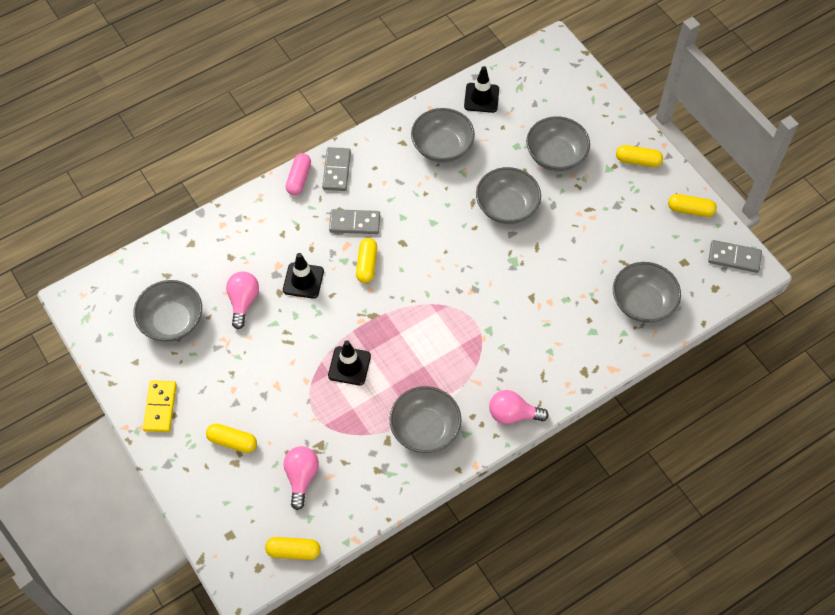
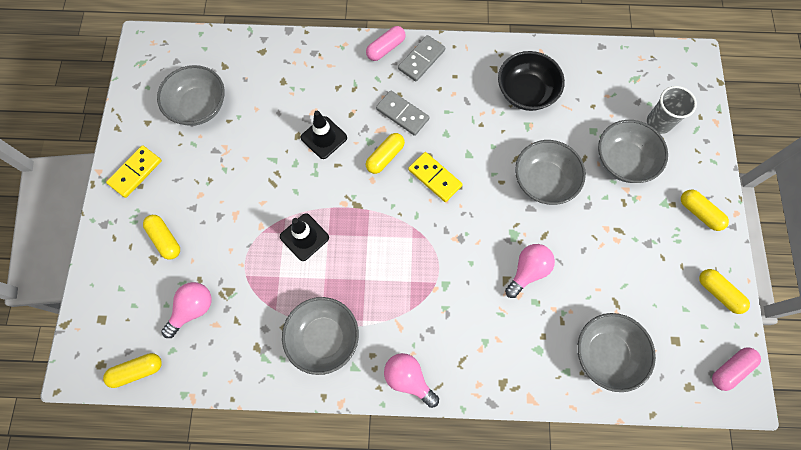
camera: 35 degrees right, 10 degrees up
pink light bulb [226,271,259,330] -> pink light bulb moved to [505,244,555,298]
yellow capsule [265,537,321,560] -> yellow capsule turned 60 degrees counterclockwise [103,353,162,388]
grey bowl [411,108,475,163] -> black bowl [498,51,565,111]
black traffic cone [464,66,499,113] -> none
grey domino [708,240,762,273] -> pink capsule [712,347,761,391]
none -> yellow domino [408,152,463,202]
none -> grey cup [647,86,697,134]

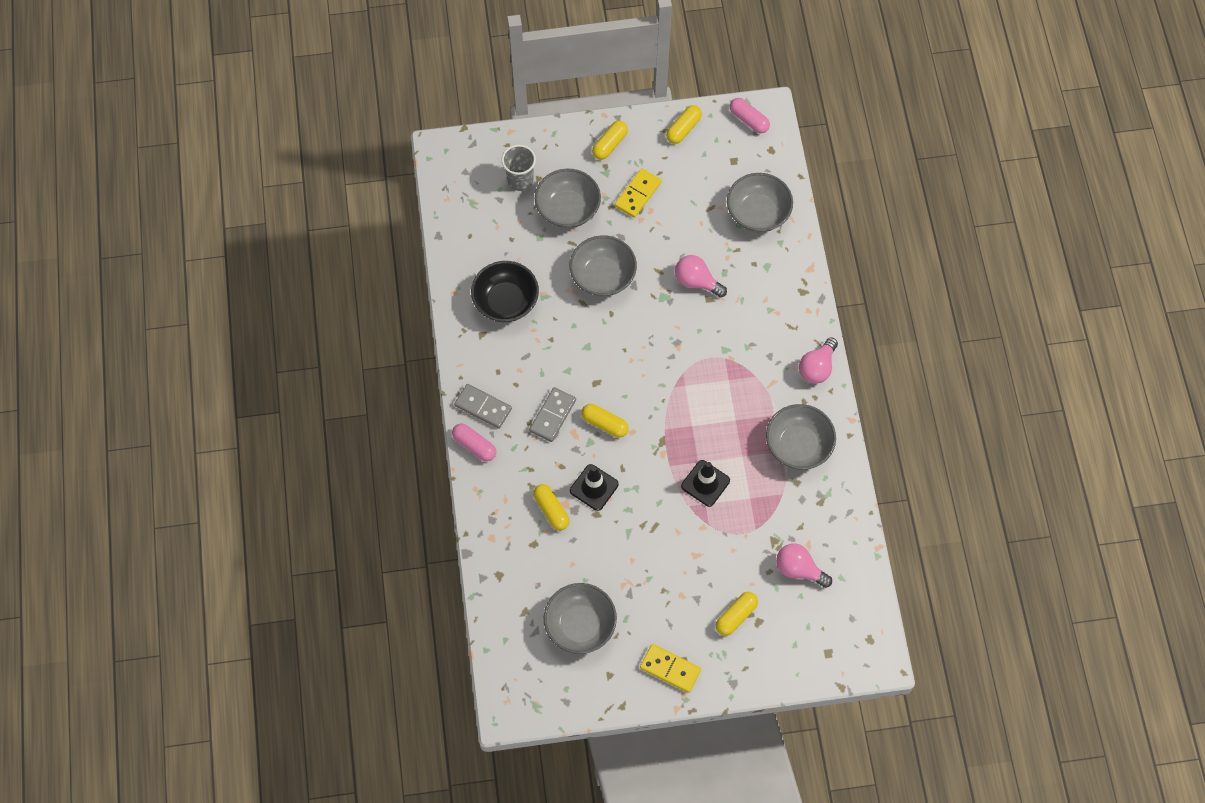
camera: 100 degrees left, 5 degrees down
yellow capsule [103,353,162,388] -> yellow capsule moved to [533,484,570,530]
yellow domino [408,152,463,202] -> yellow domino moved to [614,168,662,218]

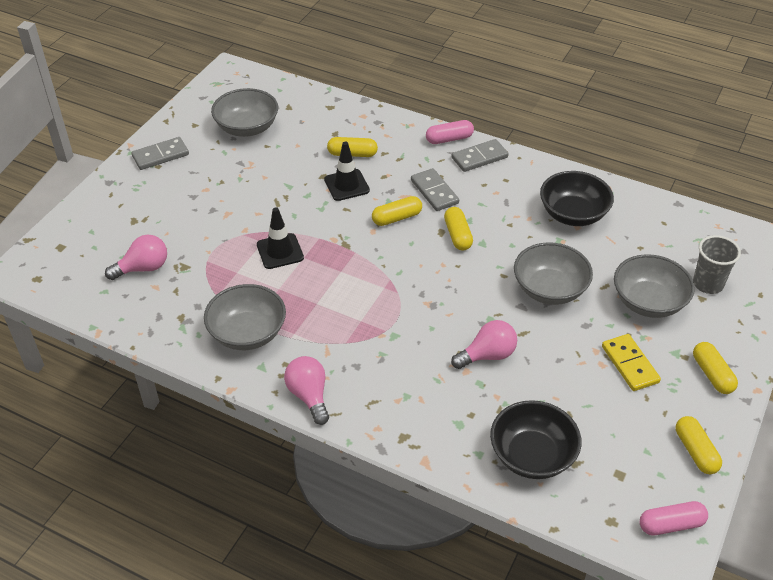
camera: 125 degrees right, 20 degrees down
yellow domino [640,644,701,693] -> grey domino [132,137,189,170]
yellow capsule [716,592,758,636] -> yellow capsule moved to [444,207,473,250]
grey bowl [727,173,793,232] -> black bowl [490,400,582,479]

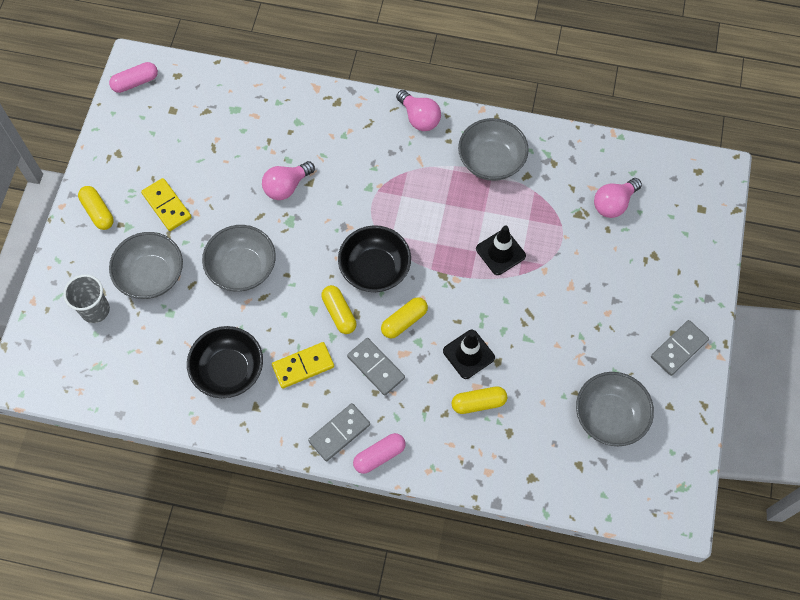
camera: 165 degrees right, 20 degrees up
black bowl [490,400,582,479] -> black bowl moved to [338,225,411,292]
yellow capsule [676,416,722,474] -> none
none -> yellow domino [272,342,334,389]

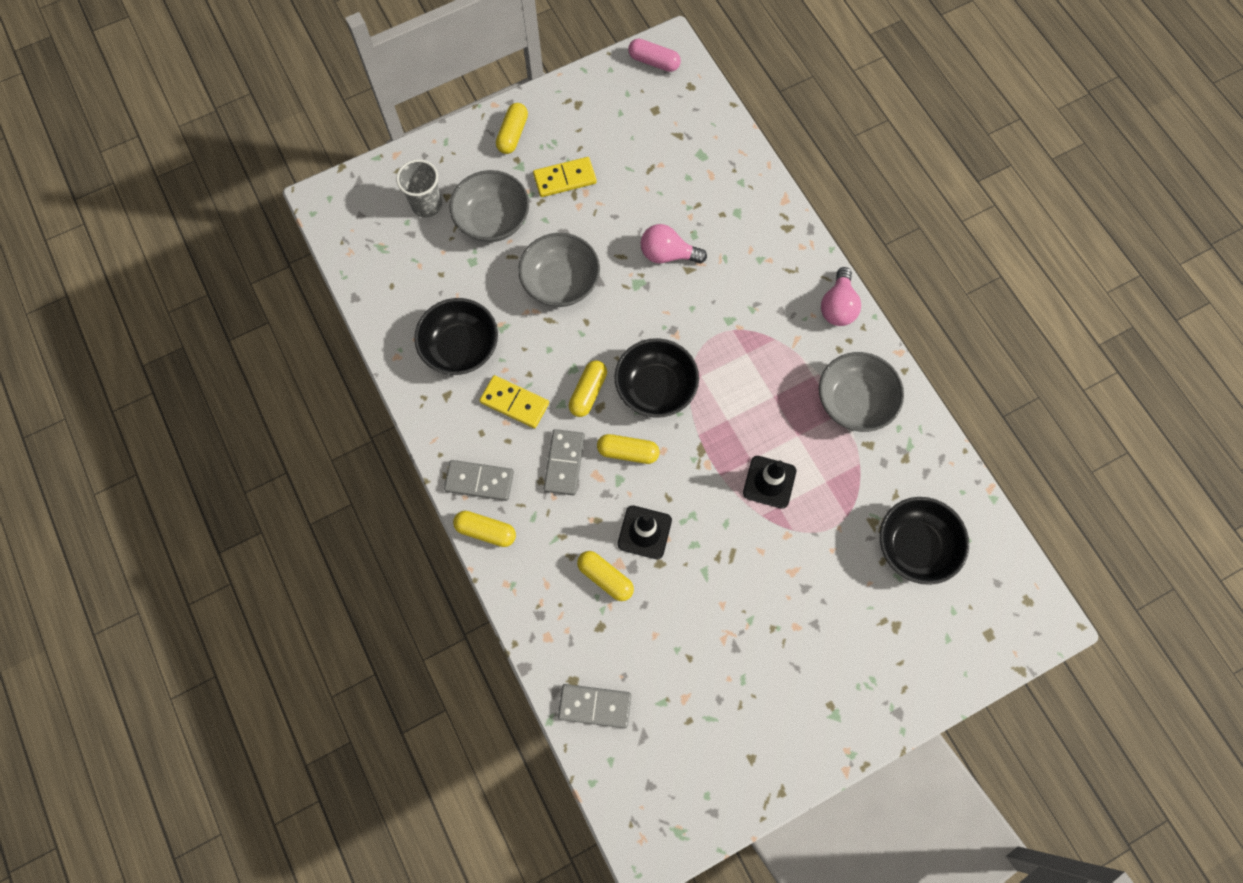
camera: 50 degrees right, 5 degrees up
yellow domino [141,178,192,231] -> yellow domino turned 60 degrees clockwise [533,157,597,197]
pink capsule [353,433,406,474] -> yellow capsule [453,511,516,547]
grey bowl [576,372,654,446] -> none
pink light bulb [594,178,642,218] -> black bowl [880,497,969,585]
grey domino [651,320,709,376] -> grey domino moved to [558,684,631,728]

